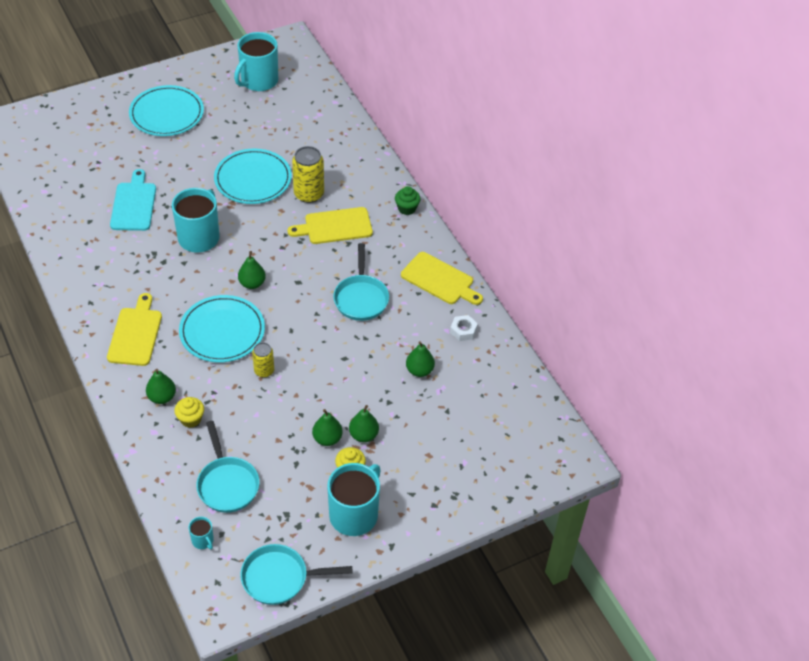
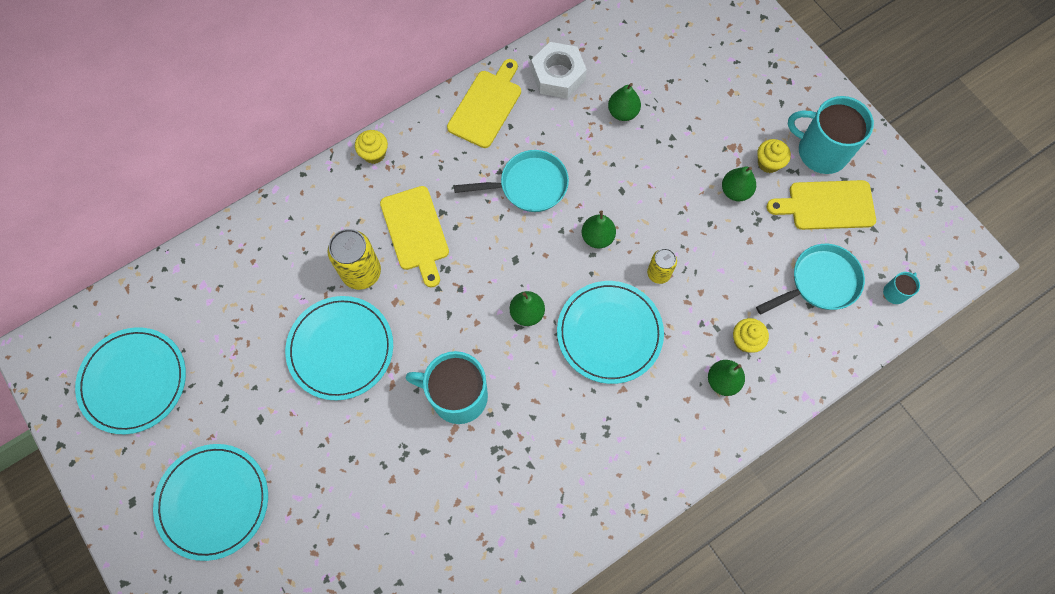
camera: 95 degrees left, 20 degrees up
yellow cutting board [107,293,162,366] -> yellow cutting board moved to [767,180,876,230]
turquoise cutting board [110,169,156,231] -> none
turquoise mug [234,32,278,91] -> turquoise plate [75,327,186,434]
turquoise pan [240,544,352,605] -> none
green pear [349,405,379,442] -> green pear moved to [582,210,616,249]
green cupcake [395,186,421,215] -> yellow cupcake [355,130,388,164]
white nut [450,315,478,341] -> white nut [531,42,587,99], size x1.77

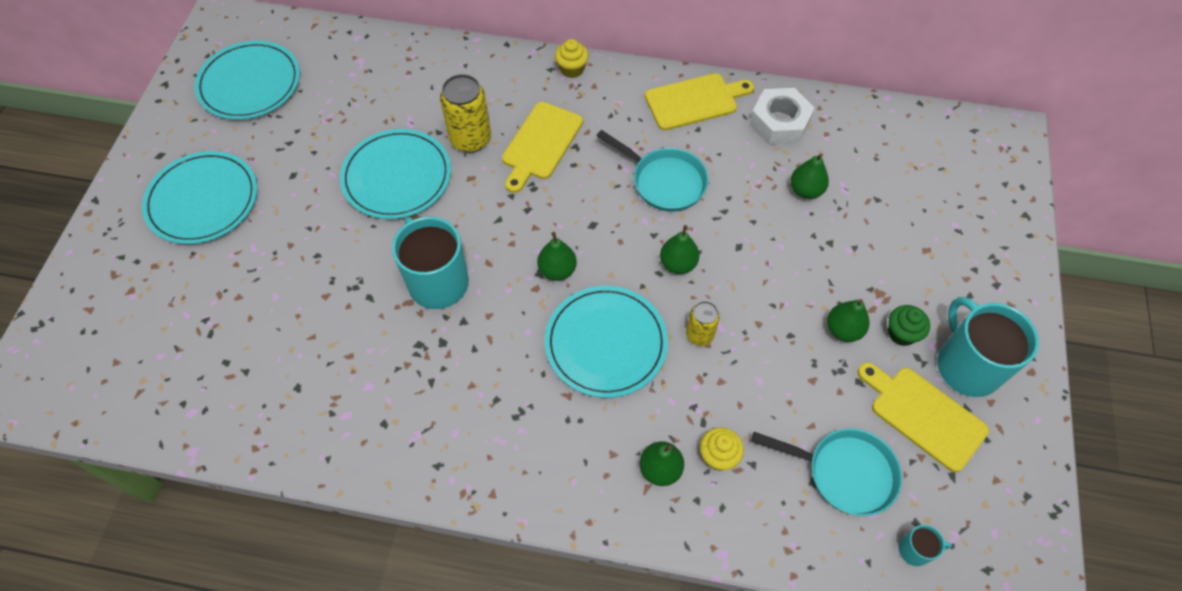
camera: 45 degrees right, 10 degrees down
yellow cupcake [757,139,791,173] -> green cupcake [888,305,930,346]

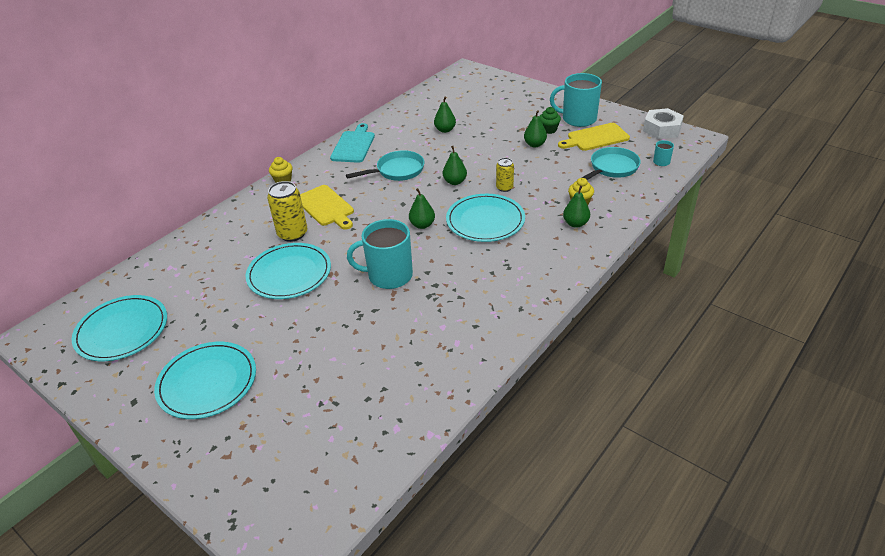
camera: 60 degrees left, 20 degrees down
yellow cutting board [645,73,754,130] -> turquoise cutting board [330,123,375,163]
white nut [749,88,815,145] -> white nut moved to [643,108,684,139]

